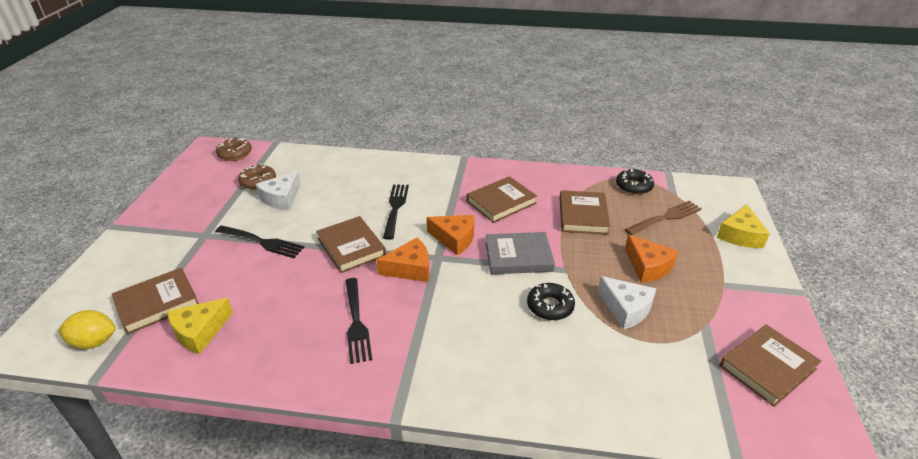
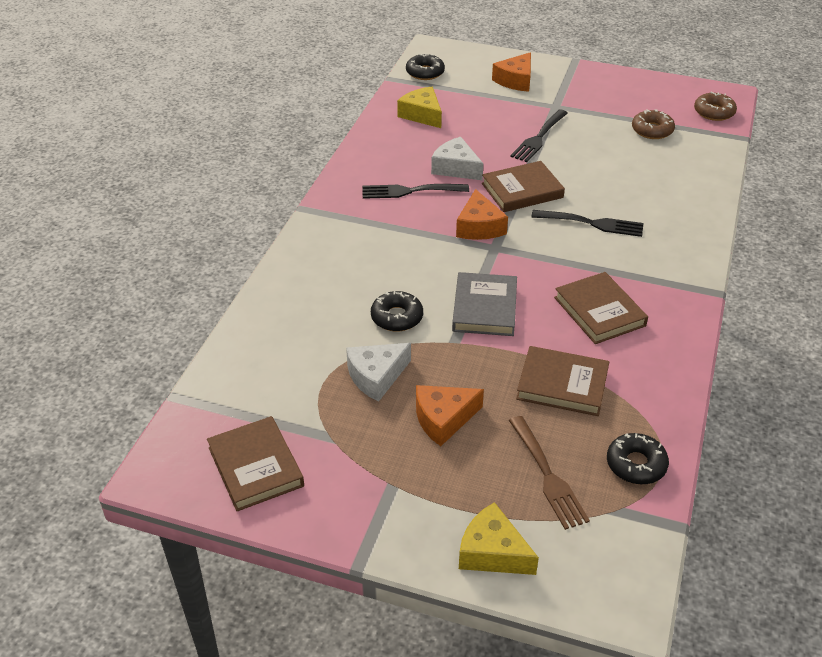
camera: 100 degrees right, 5 degrees up
yellow lemon [58,310,115,349] -> black donut [406,54,445,80]
brown book [112,268,199,335] -> none
white cheese [256,171,301,210] -> white cheese moved to [431,137,483,180]
orange cheese [427,215,474,255] -> orange cheese moved to [492,52,531,92]

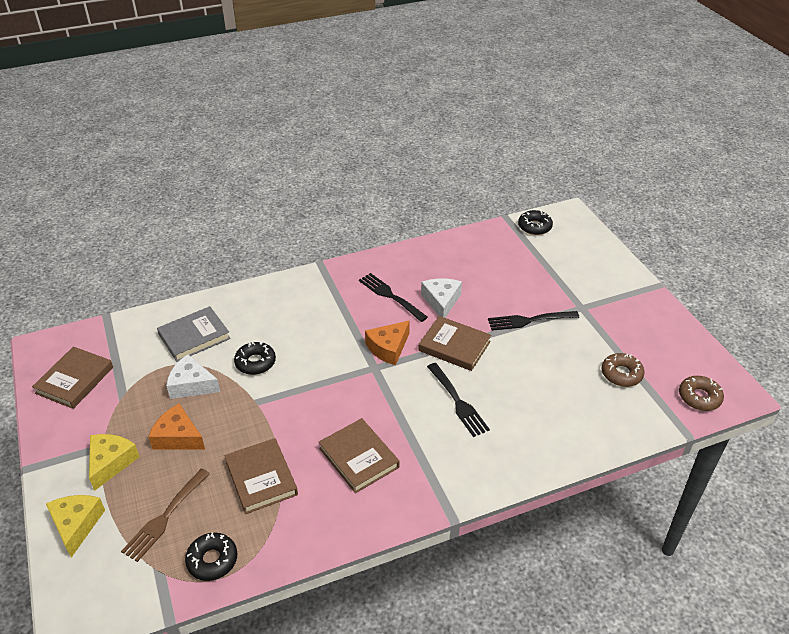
camera: 50 degrees right, 0 degrees up
yellow cheese [397,87,442,128] -> yellow cheese moved to [89,434,140,491]
grey book [452,272,517,336] -> grey book moved to [157,306,231,362]
orange cheese [492,52,531,92] -> none
brown book [554,272,648,344] -> brown book turned 60 degrees counterclockwise [319,418,399,493]

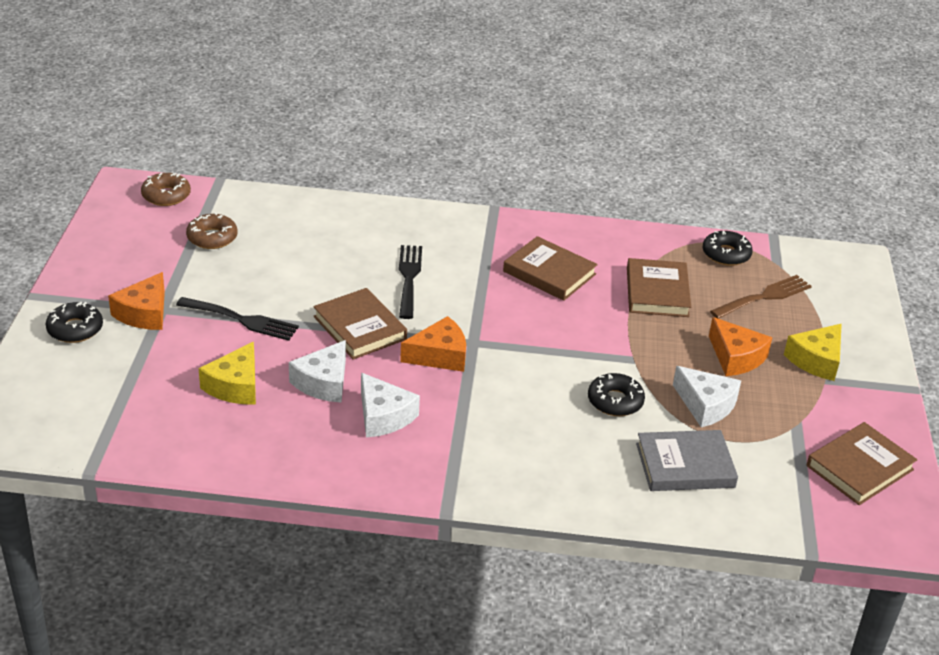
camera: 155 degrees left, 5 degrees down
yellow cheese [46,495,105,558] -> yellow cheese moved to [199,342,256,405]
brown book [319,418,399,493] -> brown book turned 45 degrees counterclockwise [503,236,598,301]
black fork [359,273,428,322] -> white cheese [361,373,420,438]
black donut [518,210,553,235] -> black donut moved to [46,302,103,343]
none -> orange cheese [108,272,165,330]

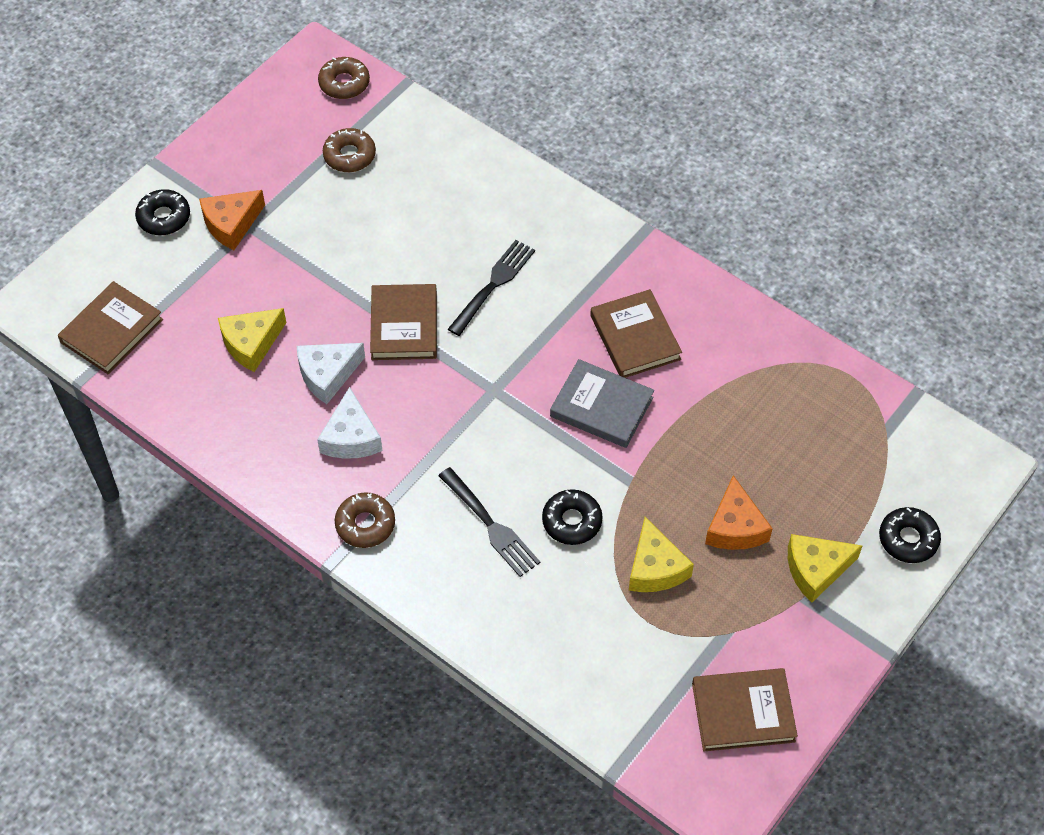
camera: 35 degrees right, 20 degrees up
black fork [176,297,299,341] -> black fork moved to [438,467,540,577]
orange cheese [400,316,466,372] -> none
brown book [627,258,691,317] -> brown book moved to [58,281,163,374]
grey book [636,430,738,491] -> grey book moved to [550,359,654,448]
white cheese [673,366,741,427] -> yellow cheese [629,517,694,592]
black donut [703,231,753,266] -> black donut moved to [879,507,941,563]
brown fork [710,275,812,319] -> none
none -> brown donut [335,492,395,548]

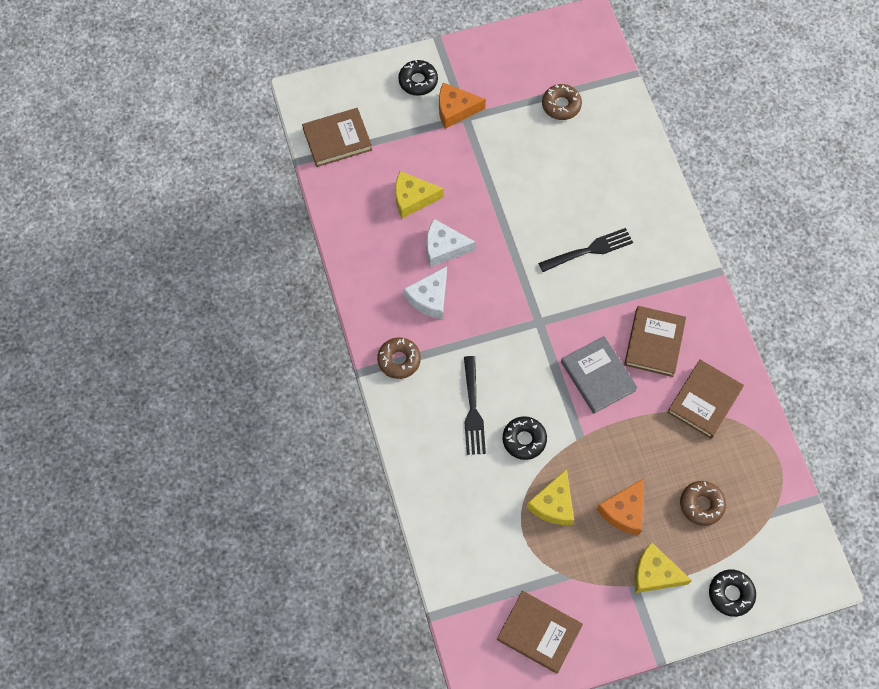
camera: 35 degrees right, 10 degrees up
brown donut [318,57,370,99] -> brown donut moved to [680,481,726,526]
brown book [370,284,437,360] -> brown book moved to [667,360,744,439]

